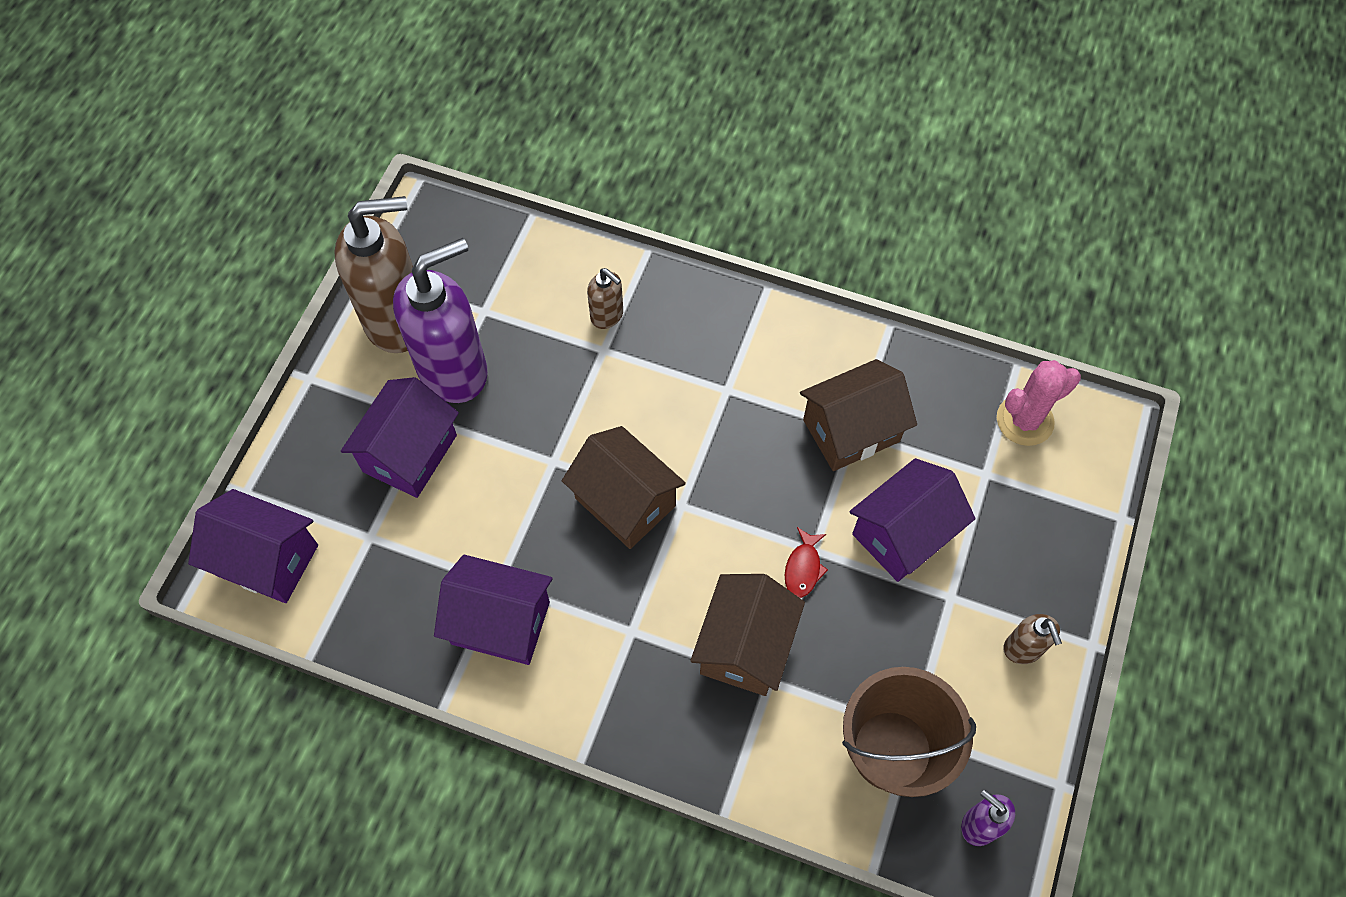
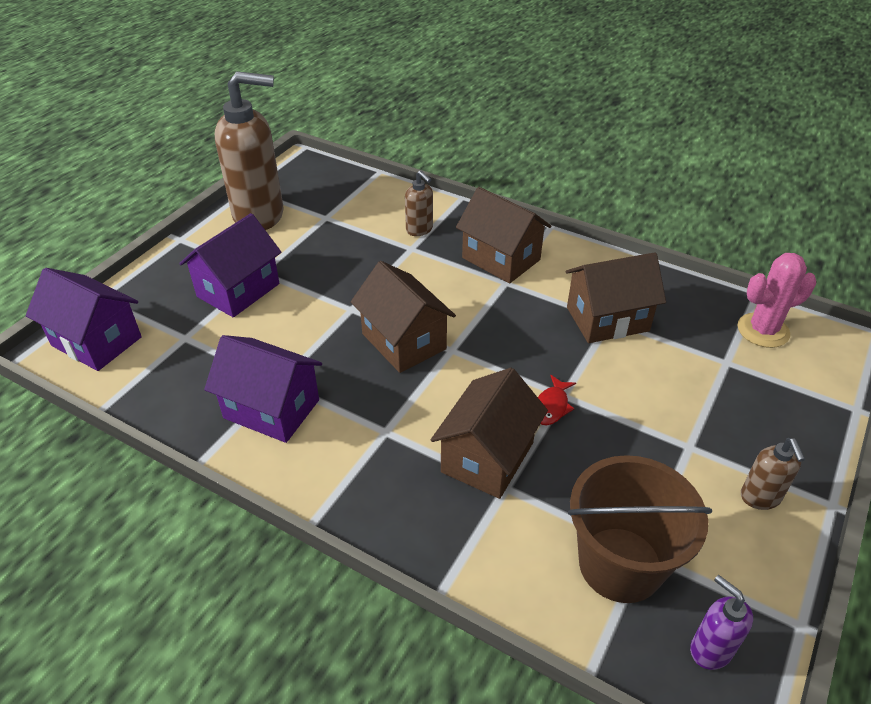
camera: 10 degrees right, 20 degrees down
purple soap dispenser [393,238,488,403] -> none
purple house [849,458,976,582] -> none
none -> brown house [456,187,551,283]

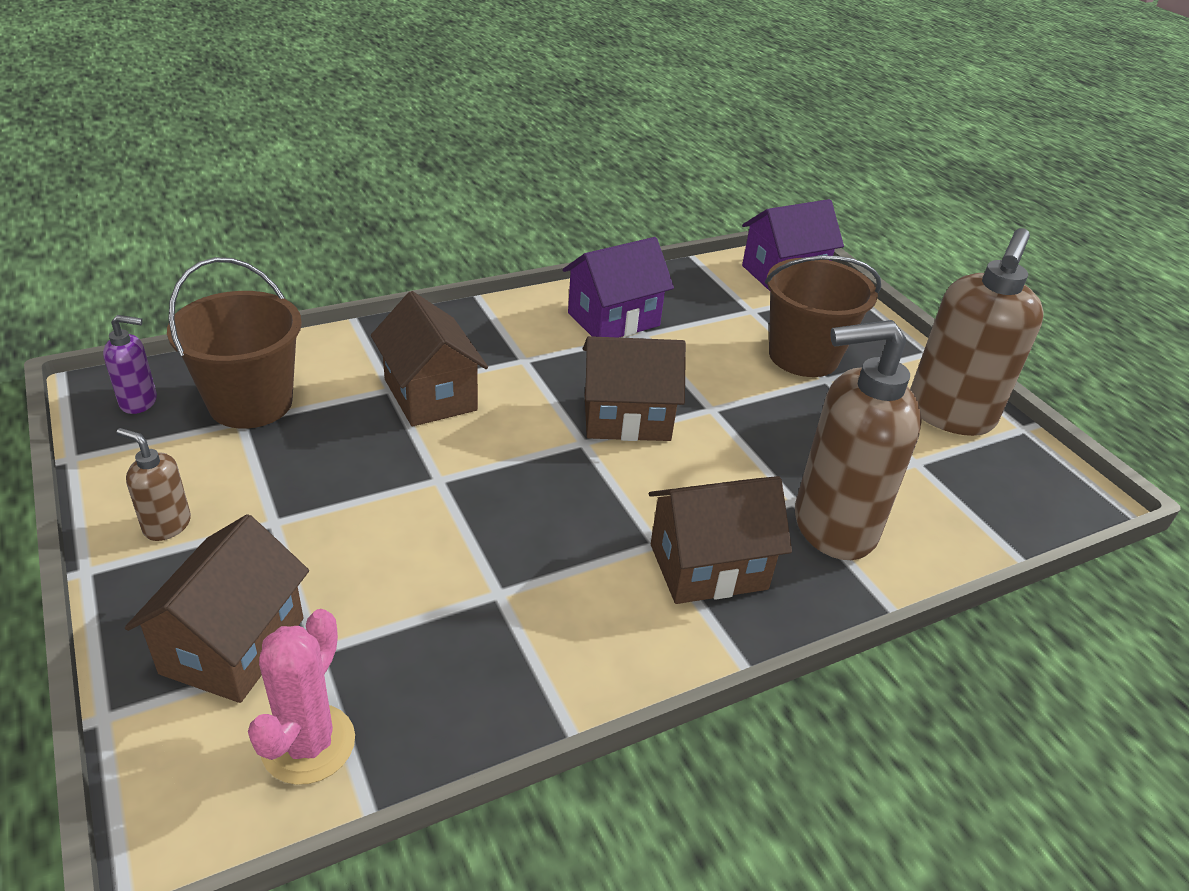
camera: 120 degrees right, 5 degrees down
purple house [179,213,281,318] -> brown bucket [765,256,881,377]
brown soap dispenser [405,170,433,236] -> brown soap dispenser [795,320,922,560], size x2.21
red fish [538,375,576,425] -> none
brown house [565,252,666,343] -> brown house moved to [125,514,309,703]

